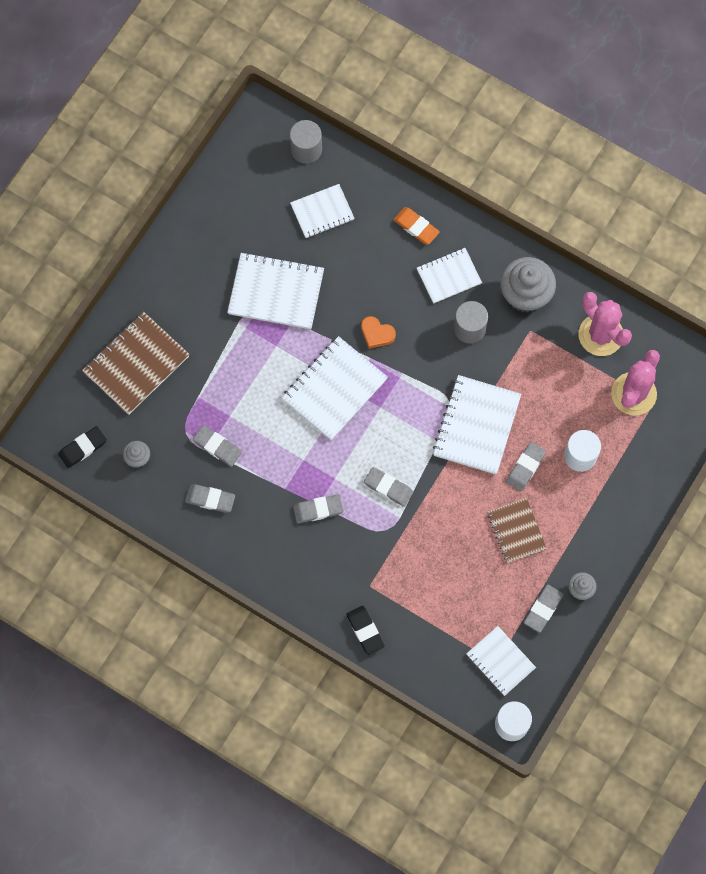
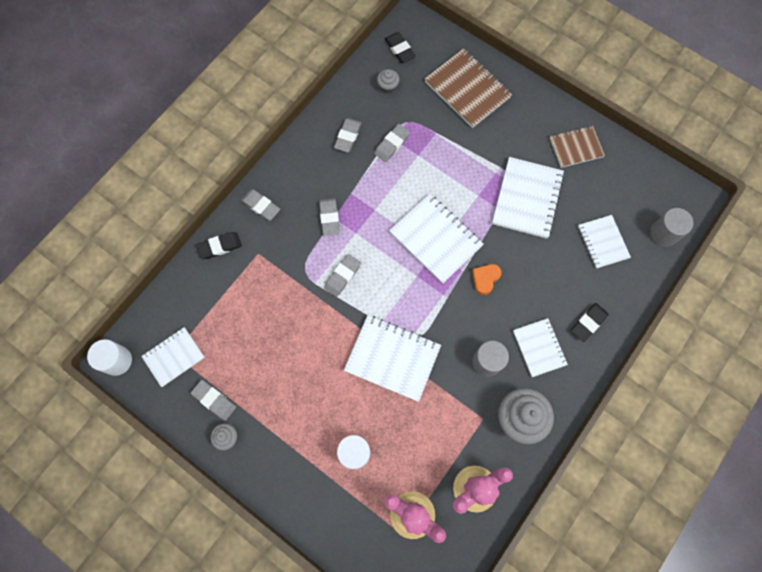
camera: 95 degrees right, 0 degrees up
orange eraser [393,207,440,244] -> black eraser [571,303,609,342]
brown notebook [487,498,547,563] -> brown notebook moved to [550,126,605,168]
grey eraser [506,442,546,491] -> grey eraser moved to [241,189,280,221]

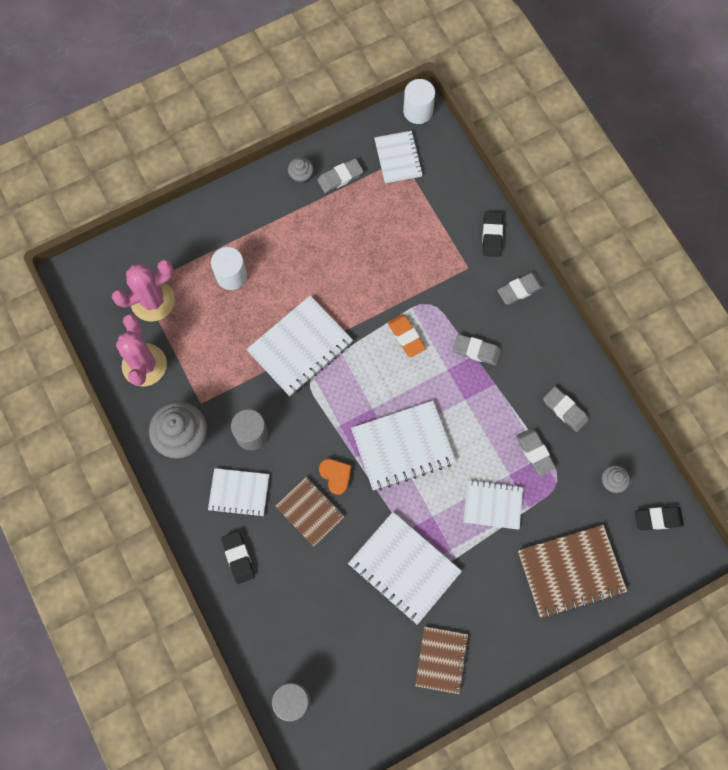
camera: 115 degrees right, 0 degrees up
grey eraser [324,254,361,297] -> orange eraser [387,314,426,357]
white notebook [578,215,631,269] -> white notebook moved to [463,479,523,530]
none -> brown notebook [275,477,345,546]

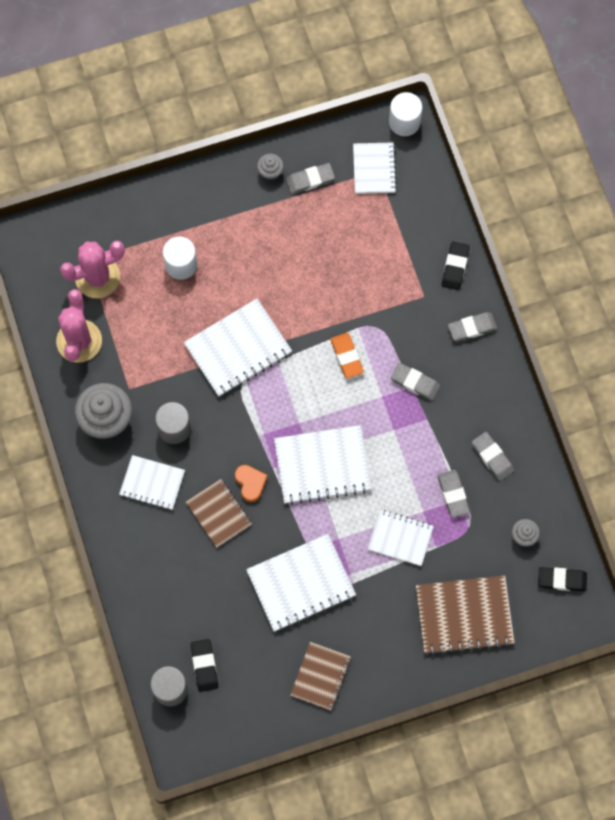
camera: 10 degrees right, 0 degrees up
black eraser [221,531,255,584] -> black eraser moved to [191,639,218,692]
white notebook [348,512,462,625] -> white notebook turned 75 degrees counterclockwise [246,534,356,632]

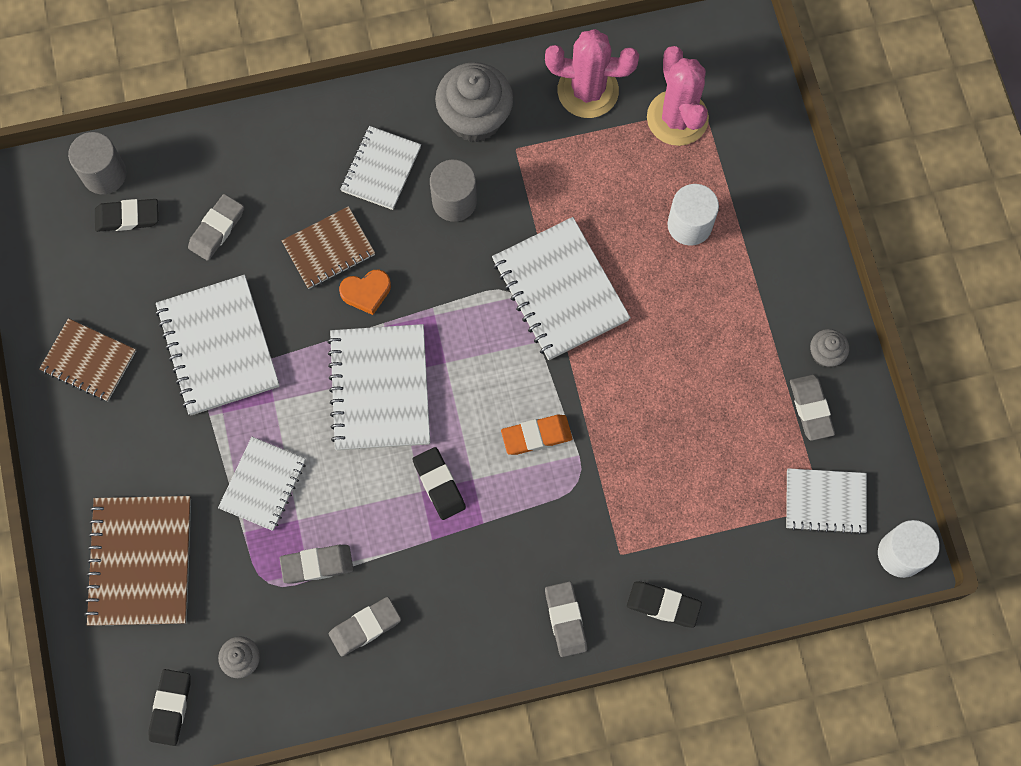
camera: 95 degrees right, 0 degrees up
grey eraser [391,363,440,401] -> grey eraser moved to [188,194,244,261]
none -> black eraser [412,447,466,520]

